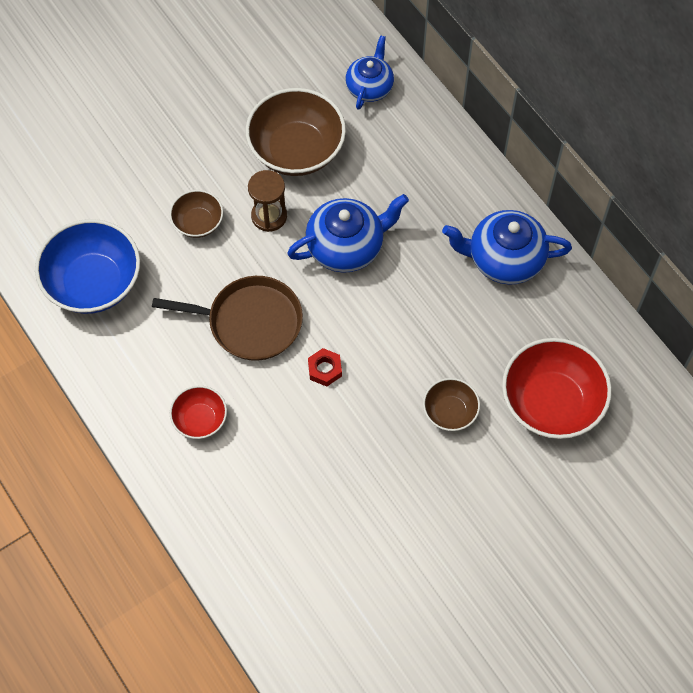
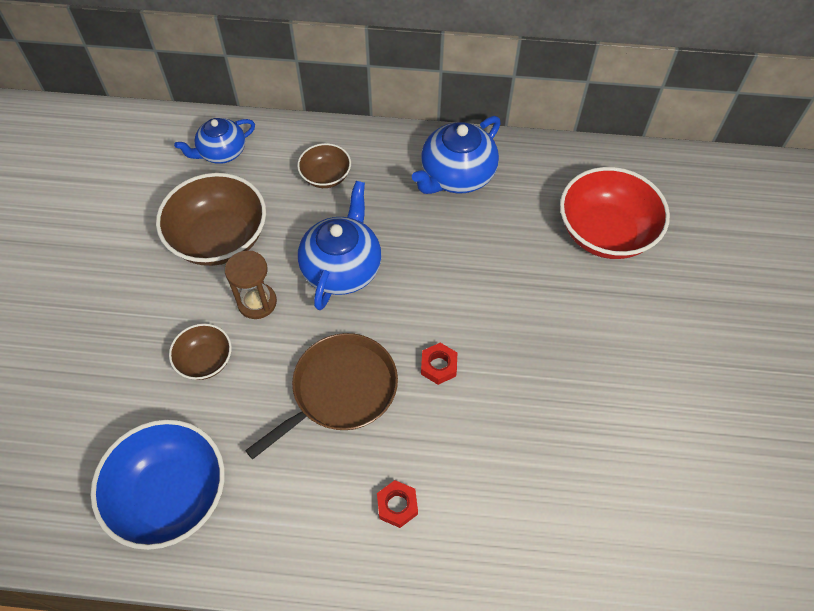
camera: 50 degrees left, 5 degrees down
red bowl [170,386,227,439] -> red nut [377,480,418,528]
blue teapot [346,35,394,110] -> blue teapot turned 90 degrees counterclockwise [174,118,255,164]
brown bowl [423,378,480,431] -> brown bowl moved to [297,143,351,188]

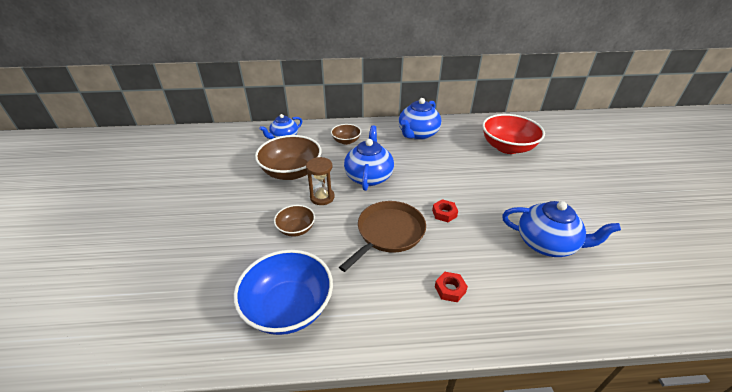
camera: 10 degrees left, 20 degrees down
none -> blue teapot [502,201,621,257]

